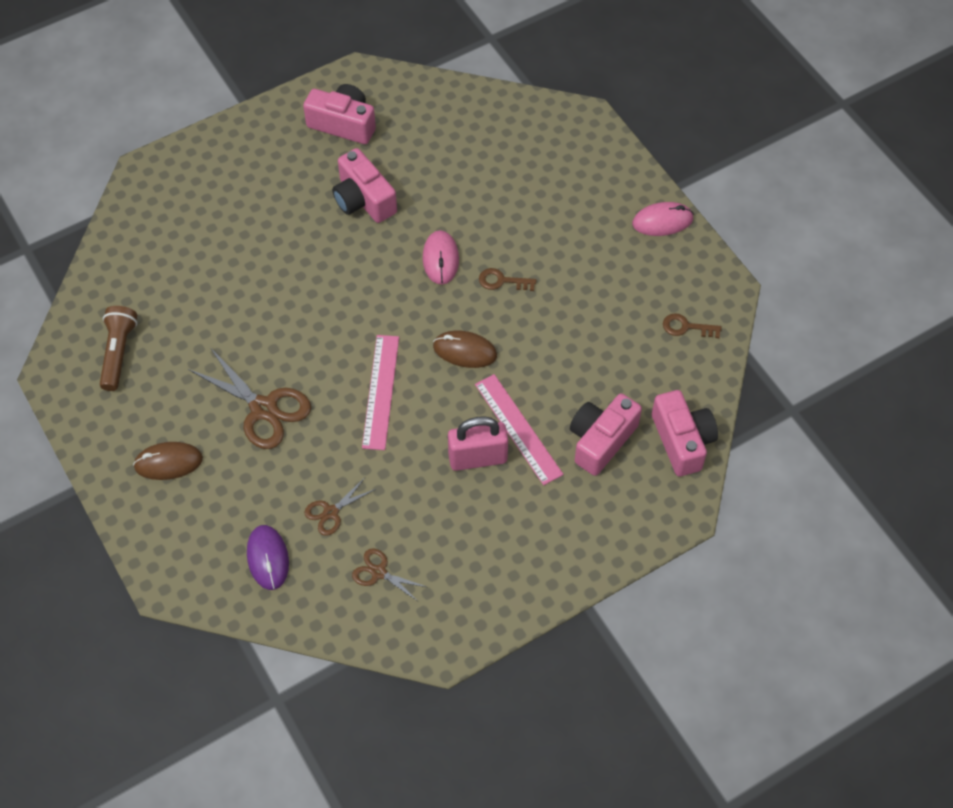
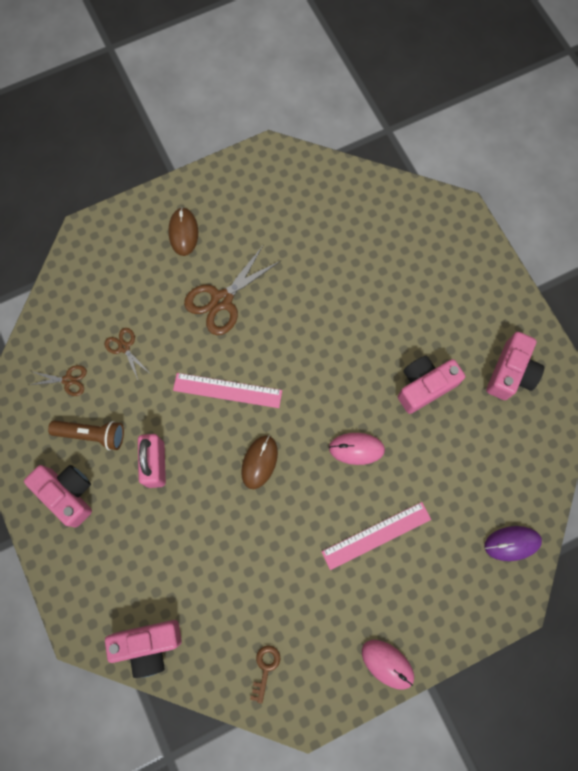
camera: 95 degrees right, 15 degrees up
brown flashlight [100,306,138,391] -> brown flashlight moved to [48,420,124,450]
purple mouse [247,525,289,590] -> purple mouse moved to [484,526,542,561]
brown scissors [352,548,427,602] -> brown scissors turned 60 degrees clockwise [29,365,87,396]
pink ruler [475,374,564,485] -> pink ruler moved to [321,502,431,570]
brown key [479,268,536,291] -> none
pink camera [570,393,642,476] -> pink camera moved to [24,465,92,527]
pink mouse [632,202,694,236] -> pink mouse turned 45 degrees counterclockwise [362,640,414,690]

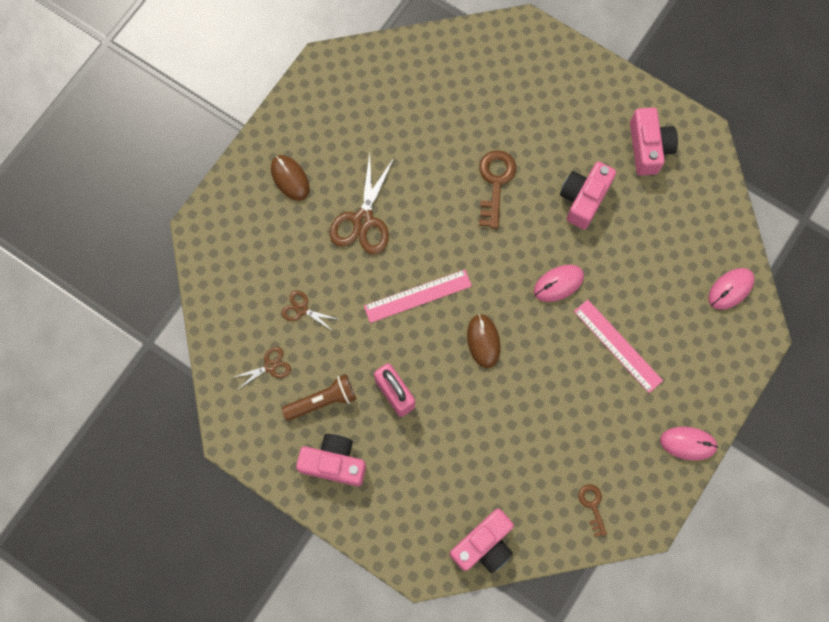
camera: 30 degrees left, 0 degrees up
pink ruler [321,502,431,570] -> pink ruler turned 75 degrees counterclockwise [574,300,663,393]
purple mouse [484,526,542,561] -> pink mouse [708,268,755,310]
none -> brown key [479,150,516,229]

